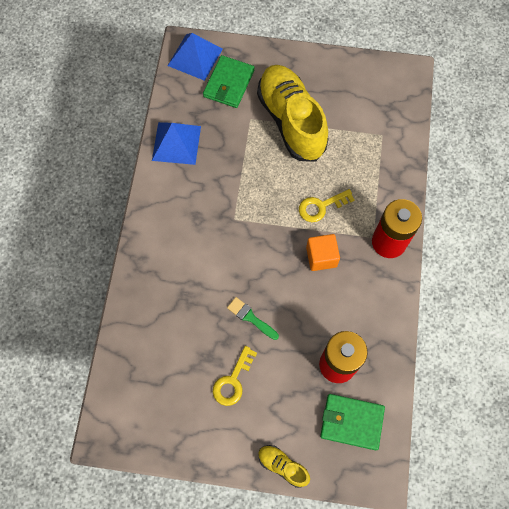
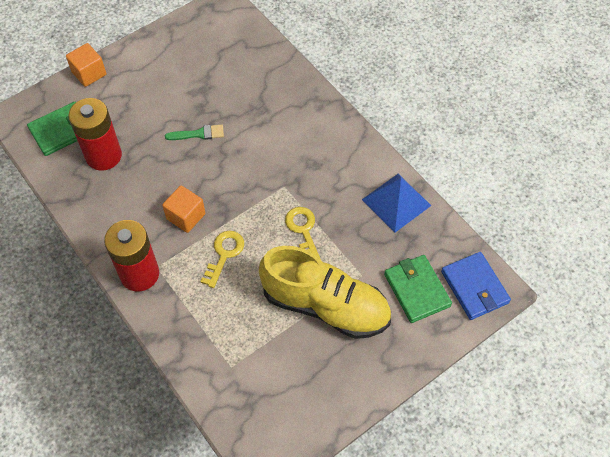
camera: 135 degrees right, 10 degrees down
blue pyramid [168,33,223,81] -> blue wallet [441,252,511,320]
yellow key [213,346,257,406] -> yellow key moved to [285,207,321,260]
yellow shoe [258,445,310,488] -> orange cube [66,43,106,87]

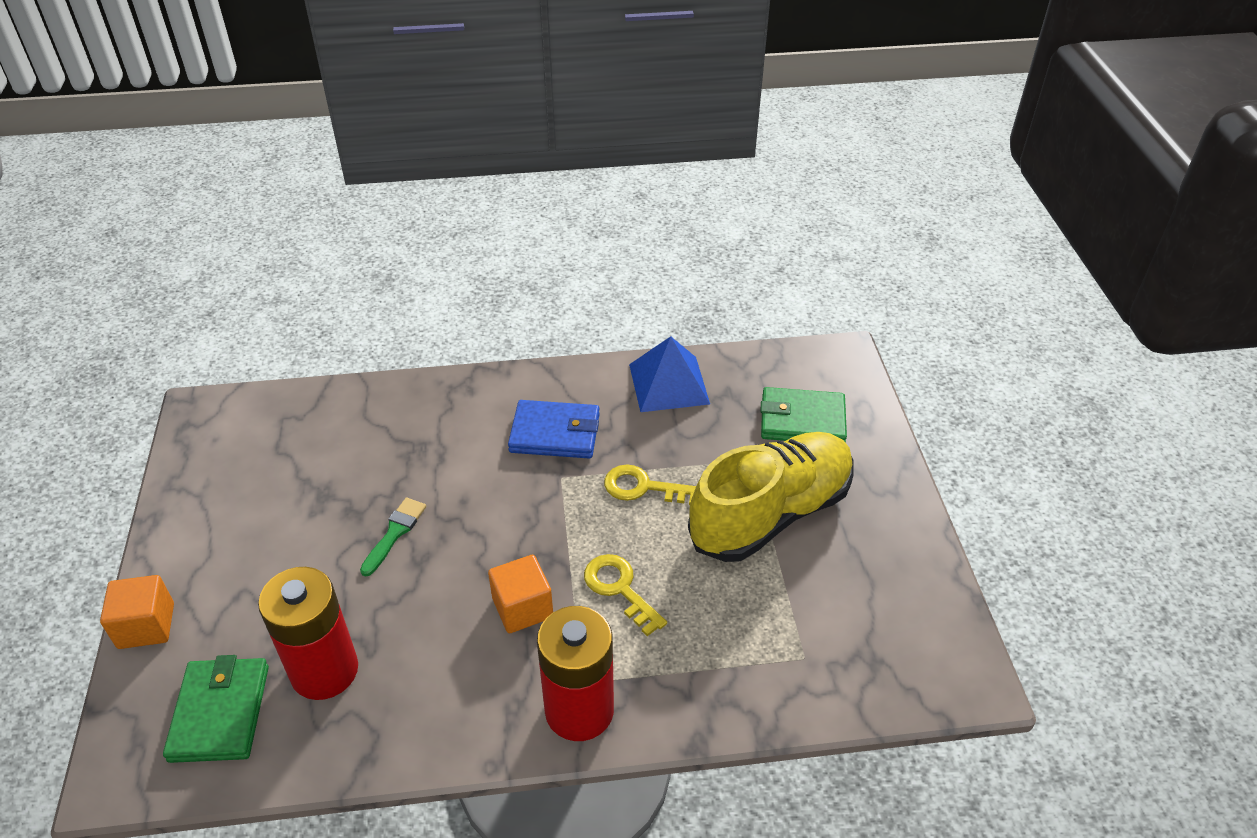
camera: 60 degrees left, 15 degrees down
blue wallet [441,252,511,320] -> blue wallet moved to [508,400,600,459]

